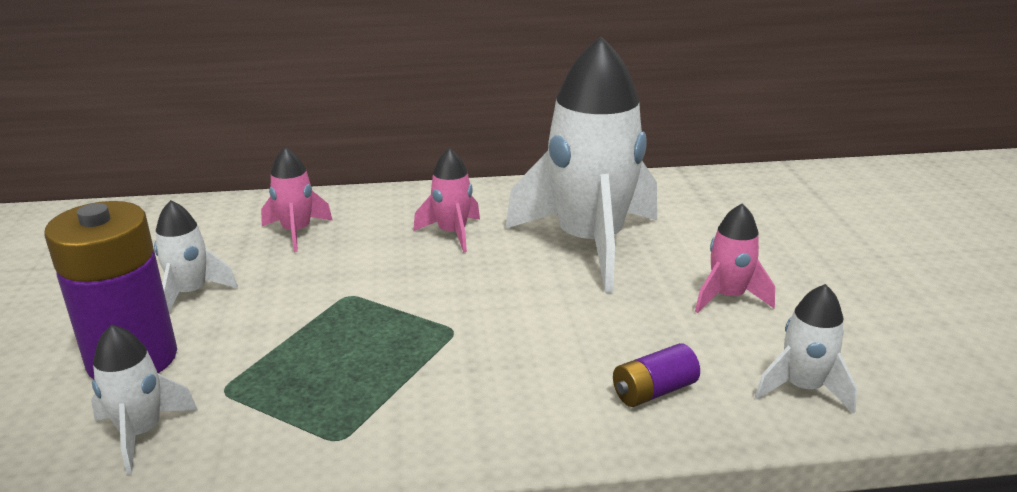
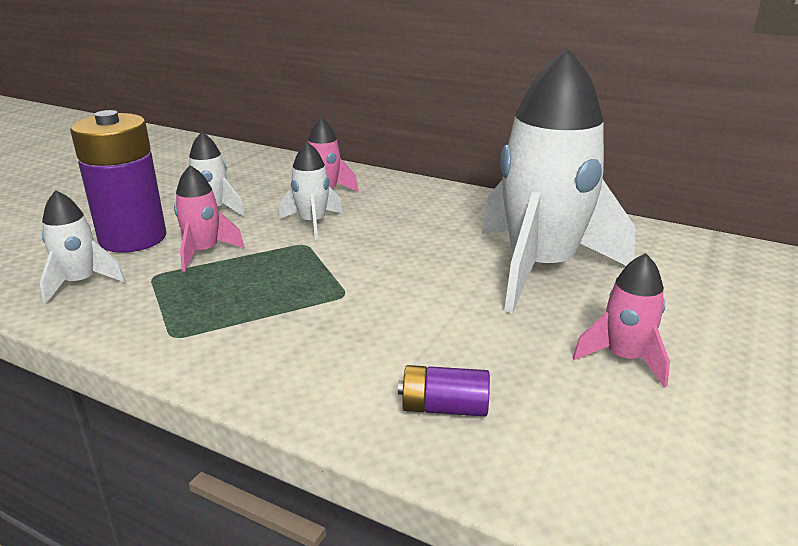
camera: 35 degrees right, 0 degrees up
pink rocket [413,148,480,252] -> pink rocket moved to [174,165,245,272]
white rocket [755,284,857,414] -> white rocket moved to [279,142,343,240]

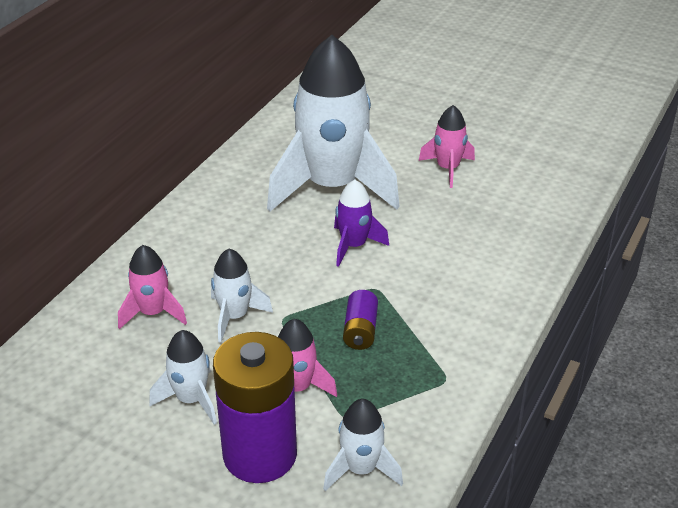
camera: 90 degrees left, 10 degrees up
purple battery [398,365,490,416] -> purple battery moved to [343,290,378,350]
none -> purple rocket [334,180,389,267]

